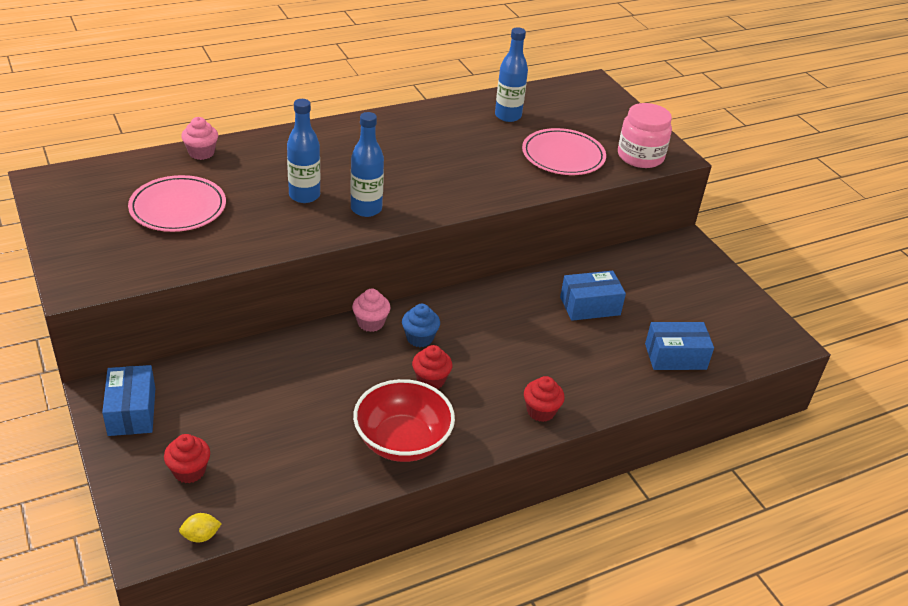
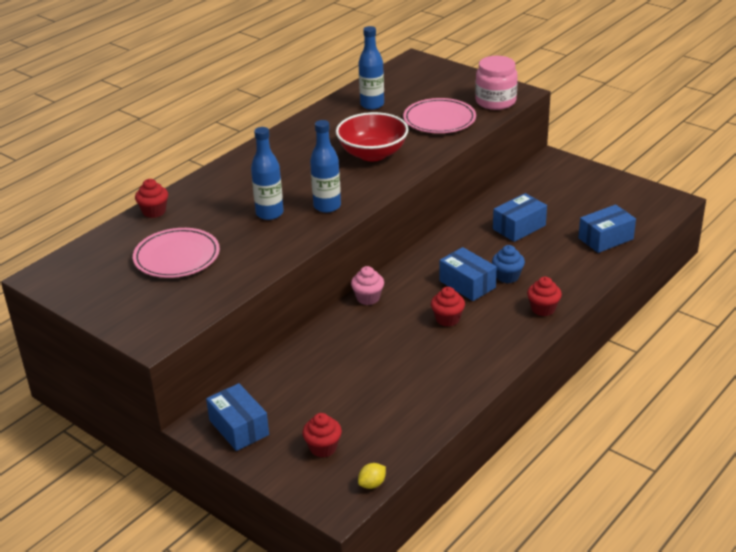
camera: 20 degrees left, 5 degrees down
pink cupcake [181,117,218,160] -> red cupcake [135,179,168,218]
red bowl [353,379,455,462] -> red bowl moved to [336,112,409,161]
blue cupcake [402,304,440,347] -> blue cupcake moved to [492,245,525,283]
none -> blue box [439,247,497,301]

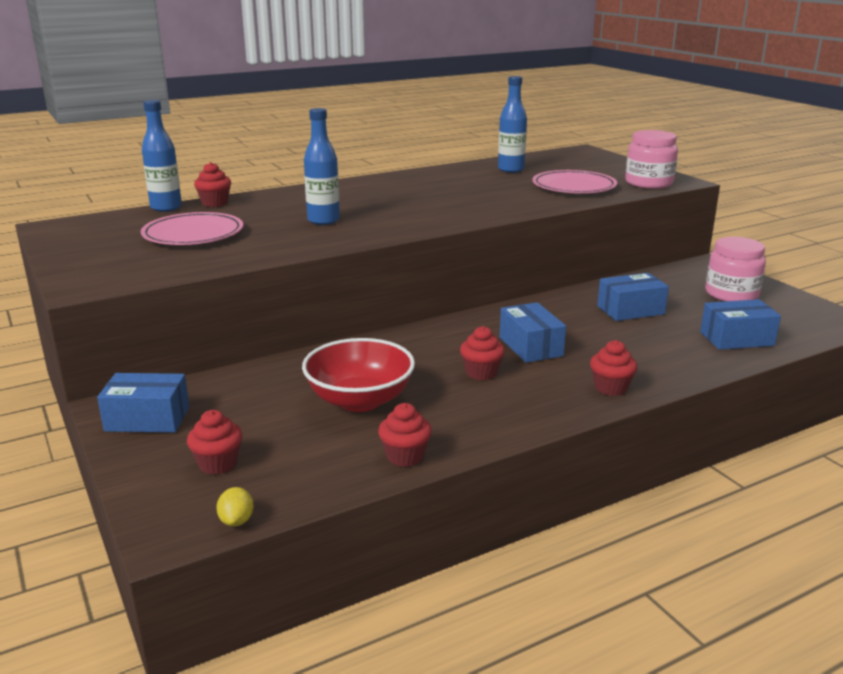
camera: 20 degrees right, 10 degrees down
blue box [206,383,269,451] -> blue box turned 75 degrees counterclockwise [97,373,189,433]
blue bottle [310,120,341,213] -> blue bottle moved to [142,100,182,212]
red bowl [336,112,409,161] -> red bowl moved to [302,338,415,412]
pink cupcake [351,266,384,305] -> none
yellow lemon [358,463,386,489] -> yellow lemon turned 75 degrees counterclockwise [216,487,254,527]
blue cupcake [492,245,525,283] -> none
none -> red cupcake [378,403,432,467]
none -> pink jar [705,237,766,301]

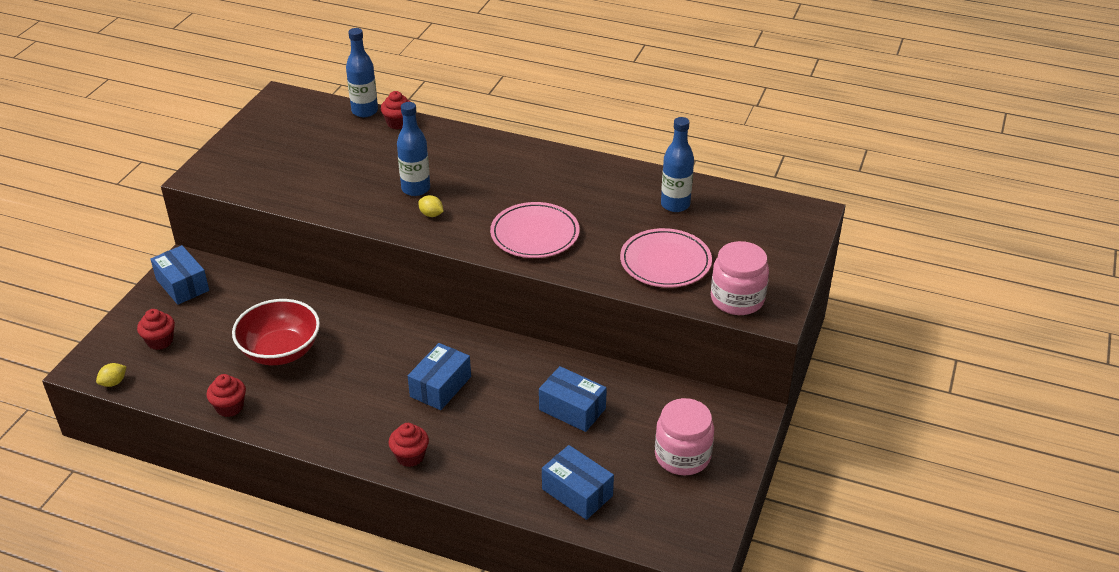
camera: 50 degrees right, 15 degrees up
pink plate [141,212,243,245] -> pink plate moved to [490,202,580,258]
red cupcake [460,326,505,380] -> none
none -> yellow lemon [418,195,444,217]

